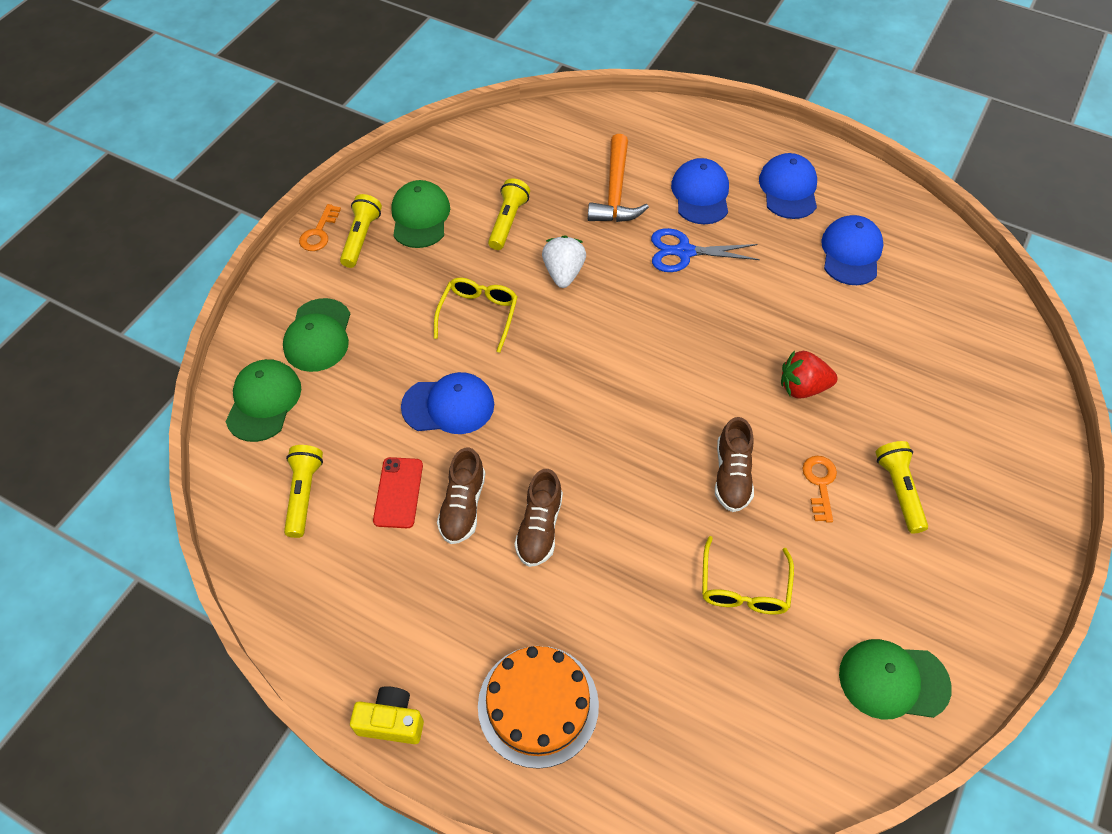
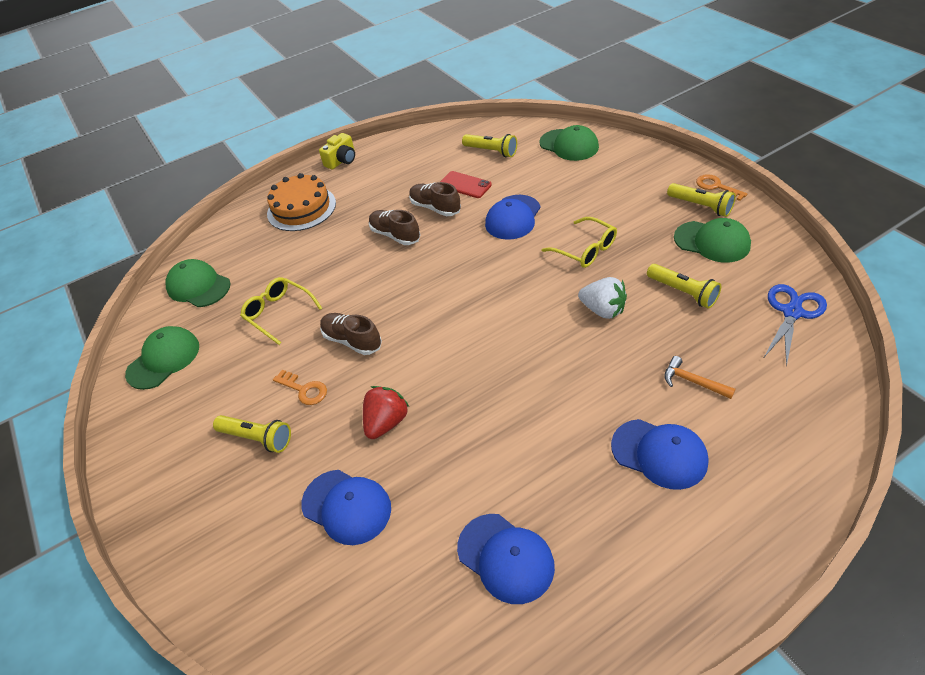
camera: 125 degrees right, 10 degrees down
green cap [283,298,350,372] -> green cap moved to [166,259,230,307]
orange hammer [588,134,649,222] -> orange hammer [664,356,735,399], size x0.55
blue scissors [651,228,760,272] -> blue scissors moved to [764,284,827,367]
blue cap [759,153,817,219] -> blue cap moved to [301,470,391,545]

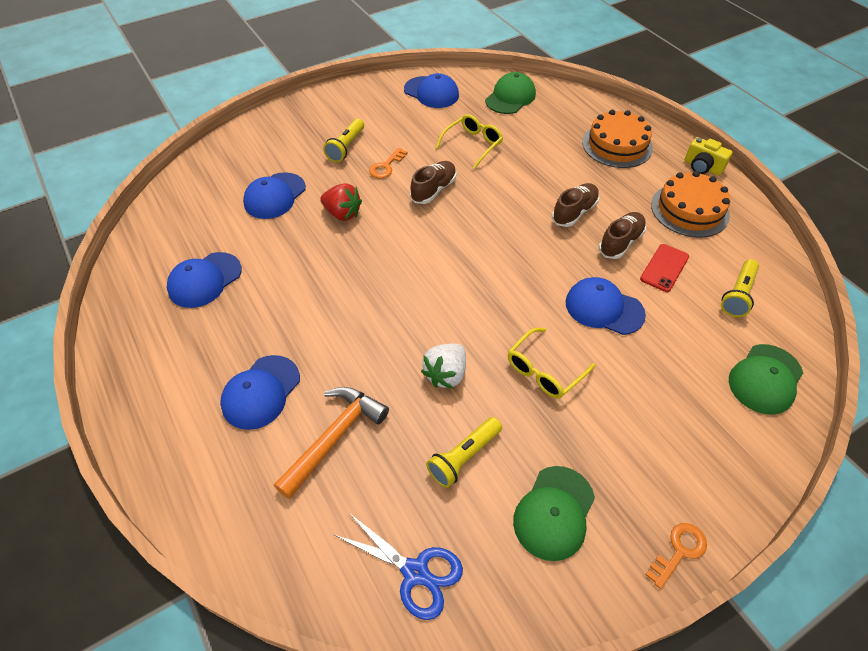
camera: 85 degrees right, 5 degrees up
green cap [125,326,199,390] -> blue cap [404,73,459,108]
orange hammer [664,356,735,399] -> orange hammer [274,387,389,499], size x1.81
yellow flashlight [667,183,736,217] -> none
none -> orange cake [651,171,730,237]

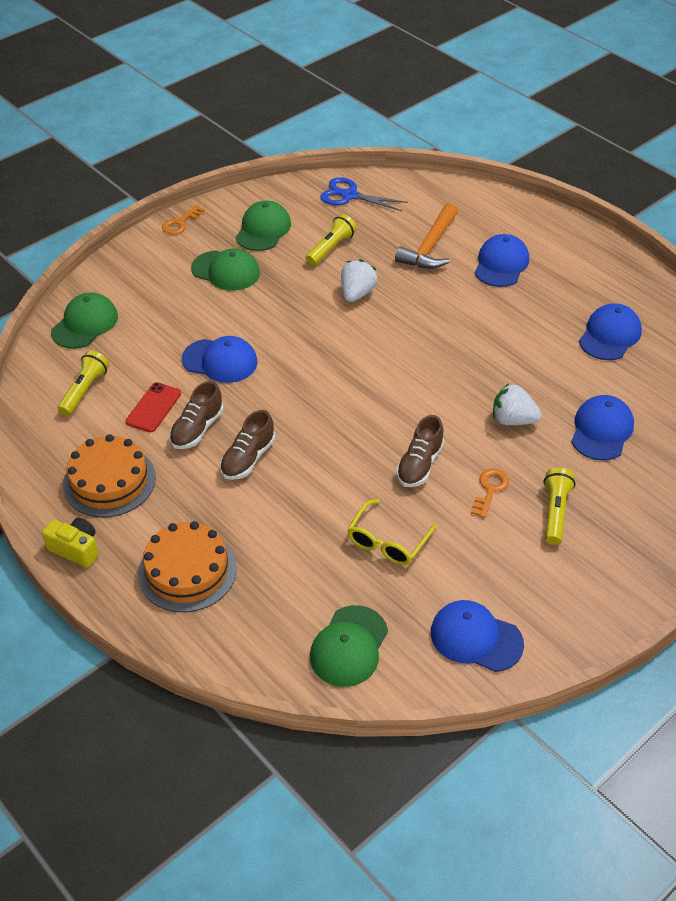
camera: 170 degrees right, 5 degrees down
red strawberry [320,183,362,221] -> white strawberry [493,383,542,425]
yellow glasses [508,328,595,399] -> none
none -> green cap [191,248,260,291]

